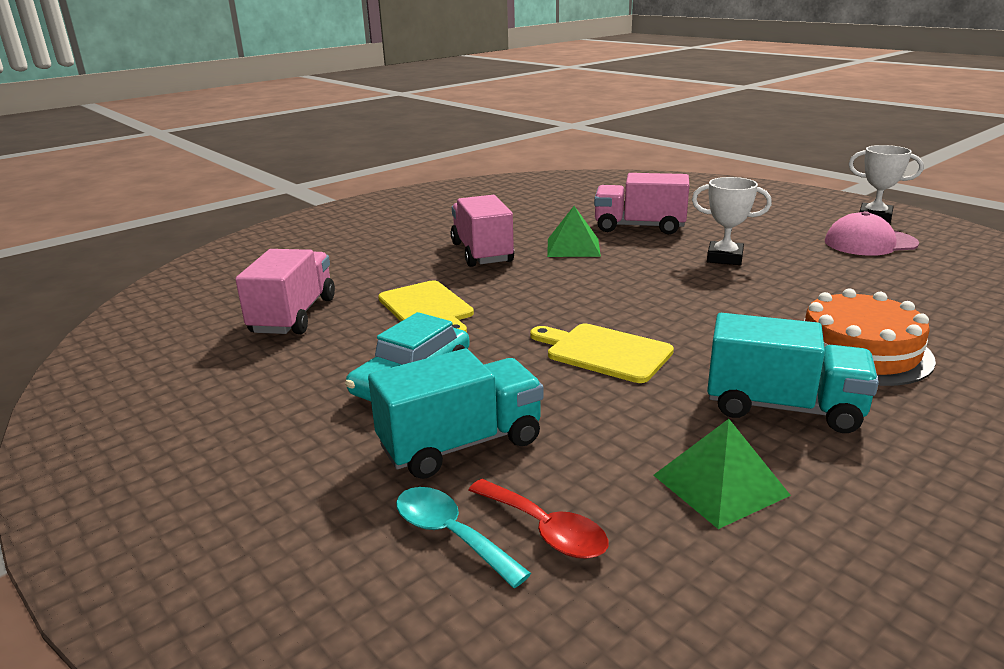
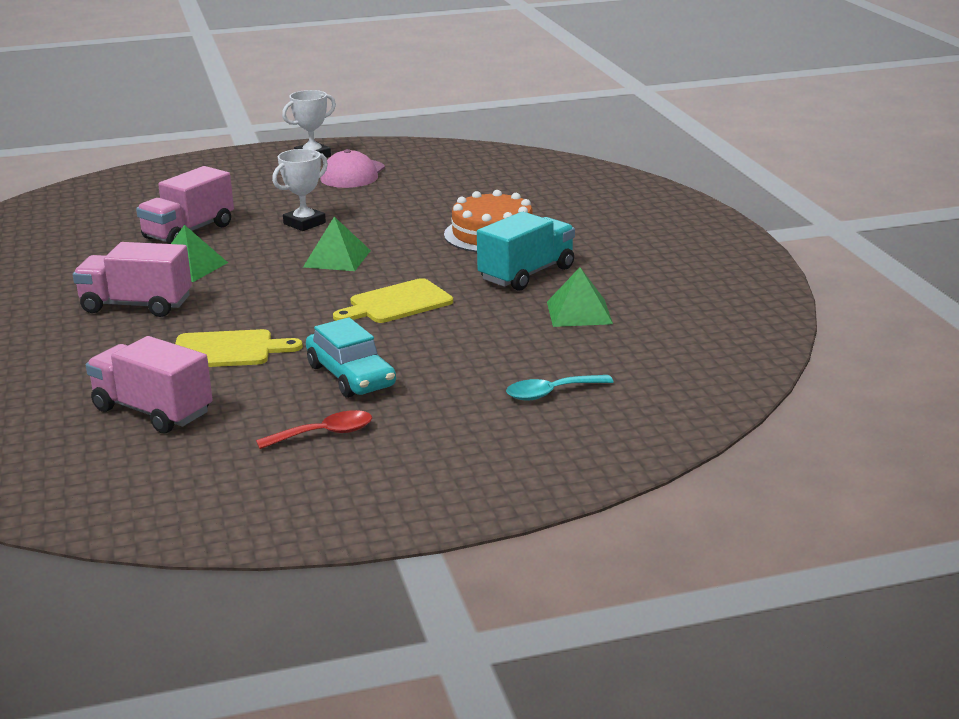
camera: 65 degrees left, 0 degrees up
turquoise truck [368,349,544,479] -> none
red spoon [468,479,608,559] -> red spoon moved to [256,410,372,449]
none -> green pyramid [303,217,371,271]

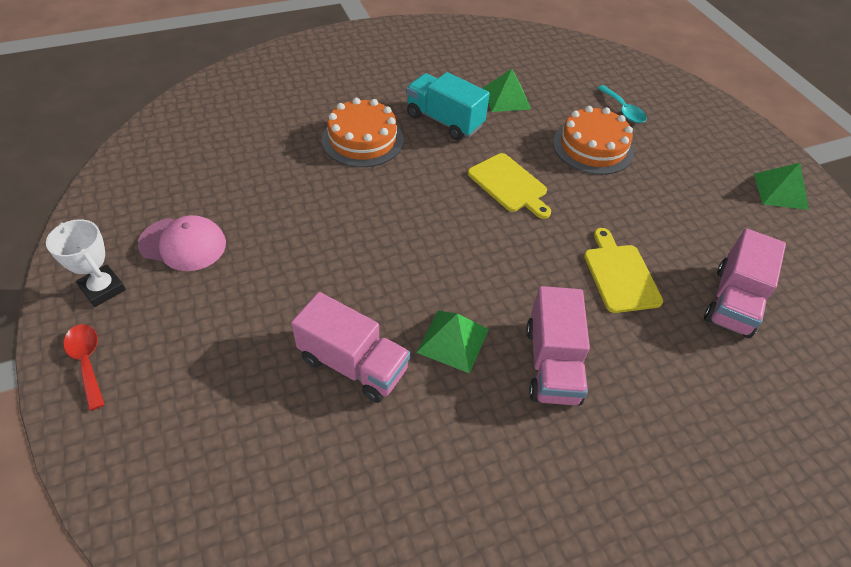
camera: 100 degrees left, 25 degrees up
red spoon [256,410,372,449] -> red spoon moved to [64,324,105,411]
white trophy [272,149,328,231] -> none
green pyramid [303,217,371,271] -> green pyramid moved to [754,163,809,210]
turquoise car [306,317,396,398] -> none
none -> orange cake [553,106,634,175]

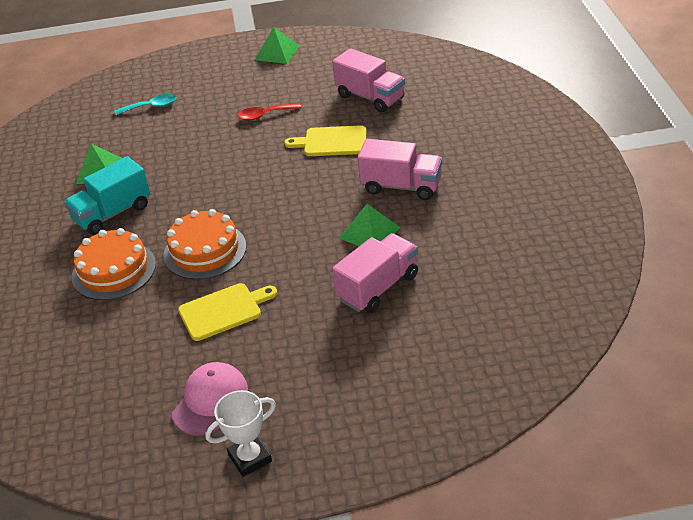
camera: 70 degrees left, 10 degrees down
red spoon [64,324,105,411] -> red spoon moved to [238,103,302,121]
yellow cutting board [468,153,551,219] -> yellow cutting board moved to [178,283,277,341]
orange cake [553,106,634,175] -> orange cake moved to [163,209,247,280]

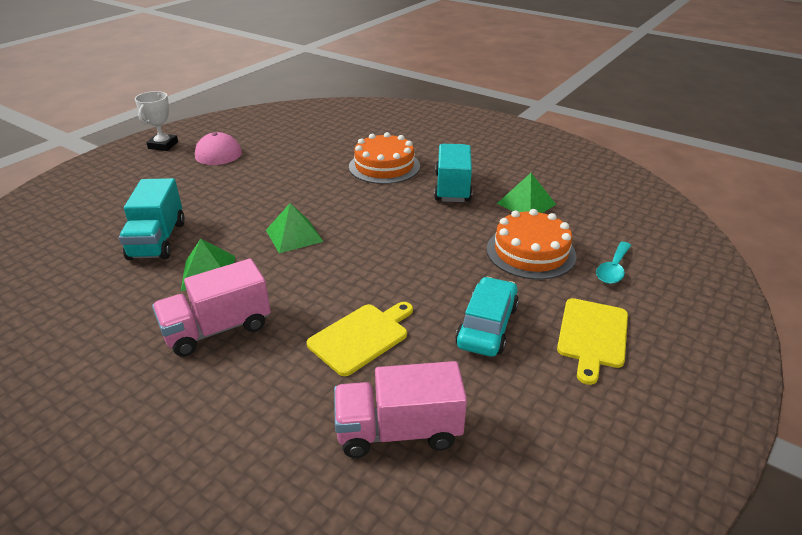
camera: 130 degrees right, 5 degrees down
orange cake [163,209,247,280] -> orange cake moved to [487,209,577,280]
yellow cutting board [178,283,277,341] -> yellow cutting board moved to [557,298,628,385]
red spoon [238,103,302,121] -> turquoise car [455,277,519,357]
green pyramid [255,27,300,64] -> green pyramid moved to [266,203,324,253]
pink truck [332,233,418,313] -> turquoise truck [119,178,185,260]

